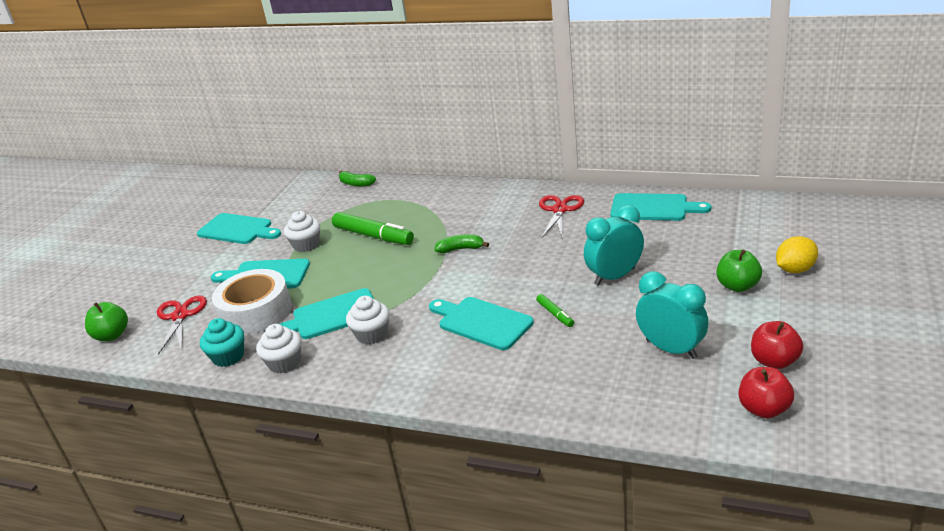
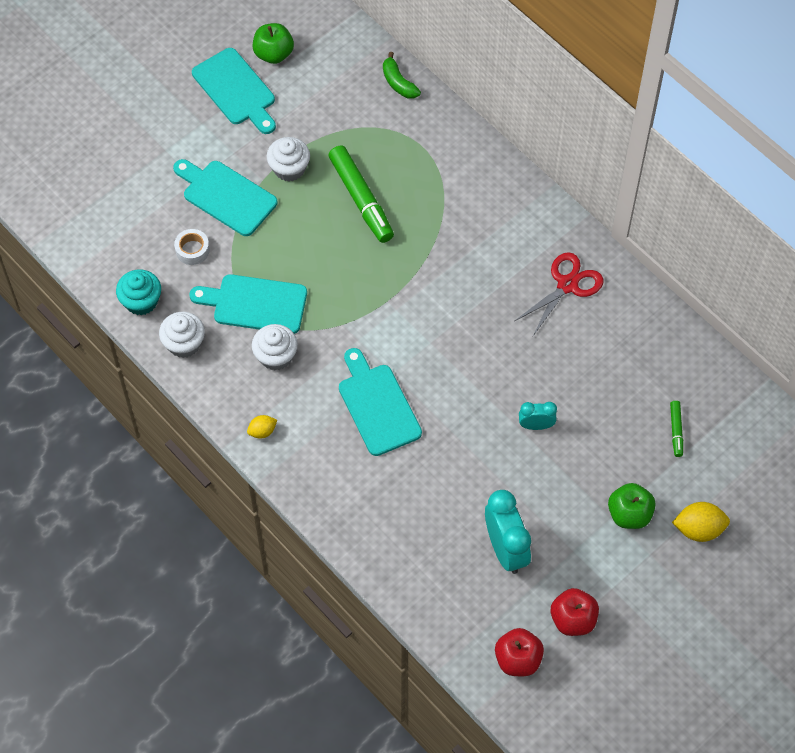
camera: 25 degrees right, 30 degrees up
green apple [85,302,128,341] -> green apple moved to [253,23,294,64]
red scissors [157,295,207,355] -> none
white tape [212,269,292,335] -> white tape [174,229,210,265], size x0.43
green banana [435,234,489,253] -> none
green marker [536,294,574,327] -> green marker moved to [670,401,683,457]
turquoise clock [584,205,644,286] -> turquoise clock [519,402,557,430], size x0.55
turquoise cutting board [610,193,711,221] -> none
none -> yellow lemon [247,415,277,439]

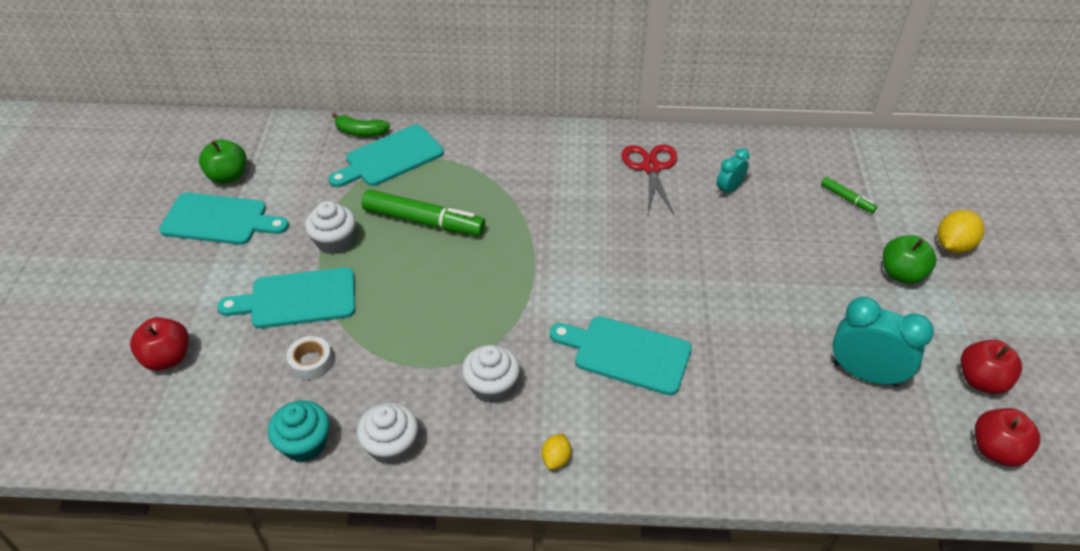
camera: 45 degrees left, 15 degrees down
turquoise cutting board [190,274,307,334] -> turquoise cutting board moved to [329,125,444,187]
turquoise clock [519,402,557,430] -> turquoise clock moved to [716,148,749,197]
none -> red apple [130,317,189,371]

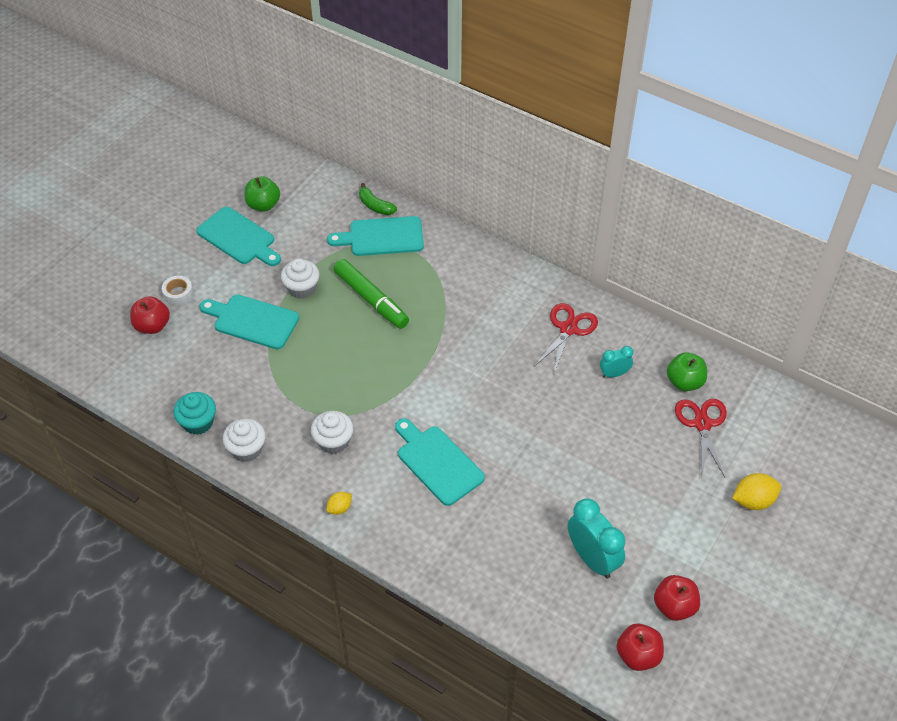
camera: 30 degrees right, 5 degrees up
white tape [286,336,333,380] -> white tape moved to [162,276,194,306]
green marker [821,177,877,213] -> red scissors [675,399,727,477]
green apple [883,235,937,284] -> green apple moved to [667,352,707,391]

